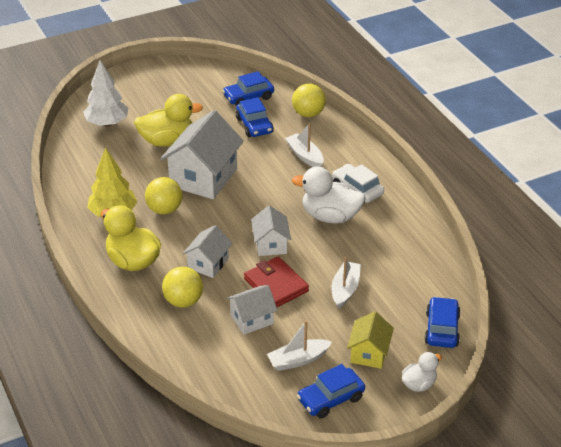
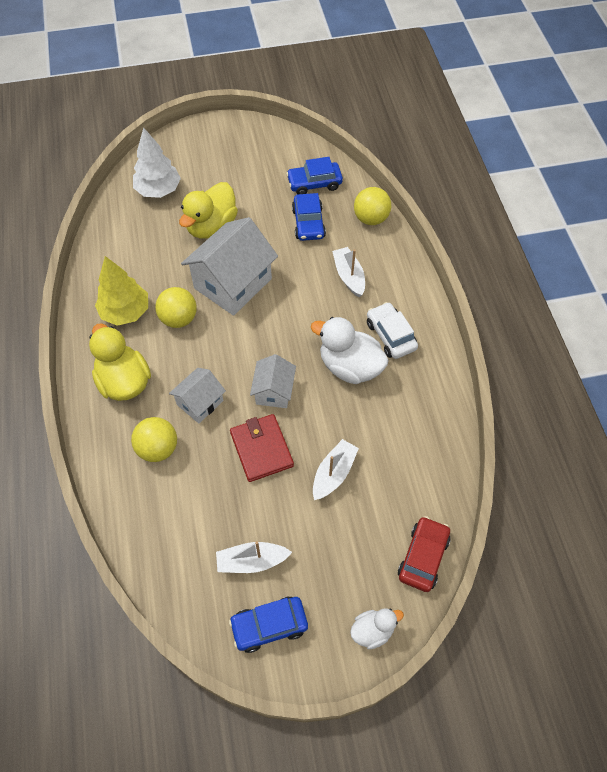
camera: 15 degrees right, 20 degrees up
yellow duck [134,94,203,147] -> yellow duck turned 120 degrees clockwise [179,182,238,239]
white house [226,285,277,335] -> none
yellow house [347,311,394,369] -> none
blue car [424,297,461,348] -> red car [398,516,451,592]

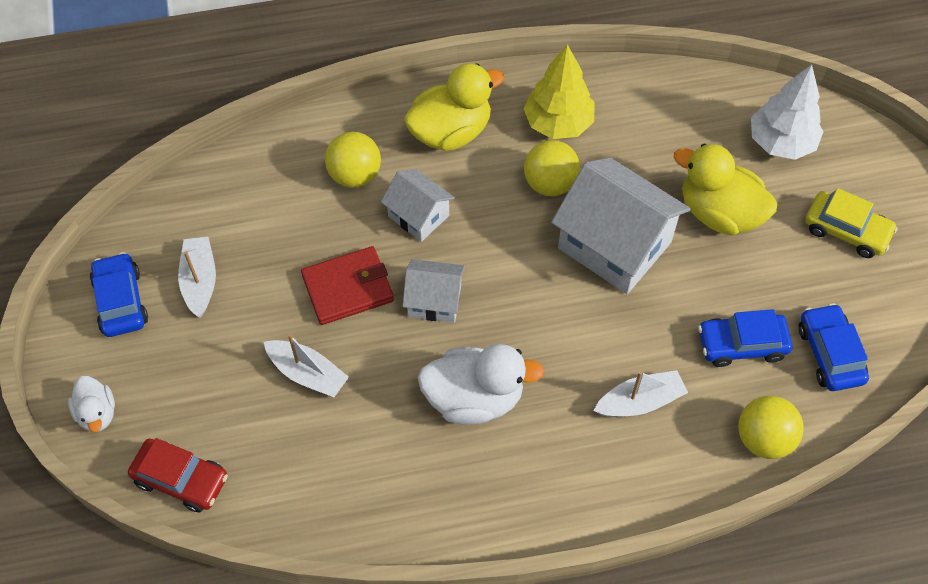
camera: 90 degrees right, 0 degrees up
white duck [311,317,389,384] -> white duck turned 60 degrees clockwise [418,344,544,425]
white car [367,302,418,359] -> none
none -> yellow car [805,188,898,258]

